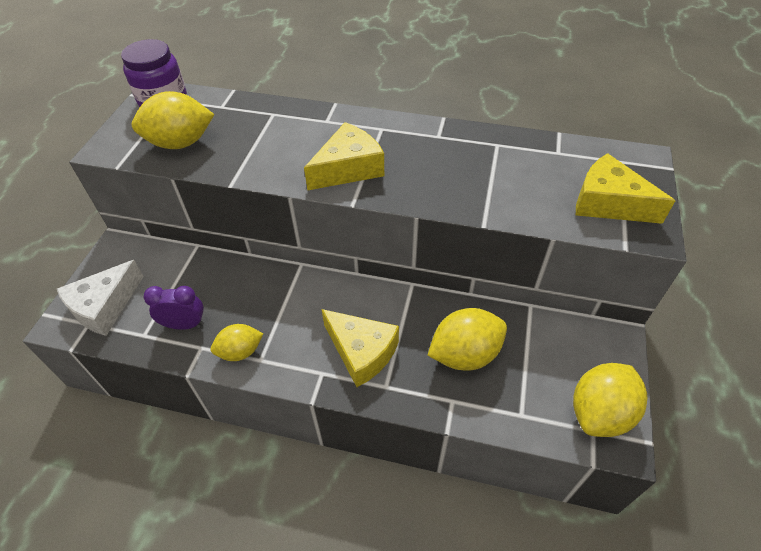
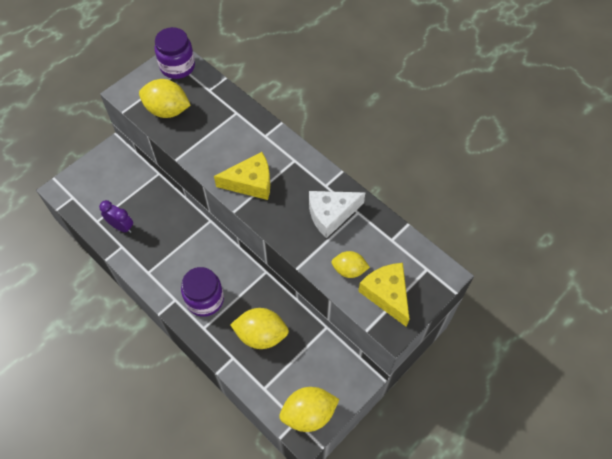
camera: 30 degrees right, 10 degrees up
white cheese [57,260,144,336] -> white cheese moved to [309,191,365,238]
yellow lemon [211,324,263,361] -> yellow lemon moved to [332,251,370,278]
yellow cheese [322,309,399,387] -> purple jar [181,267,224,317]

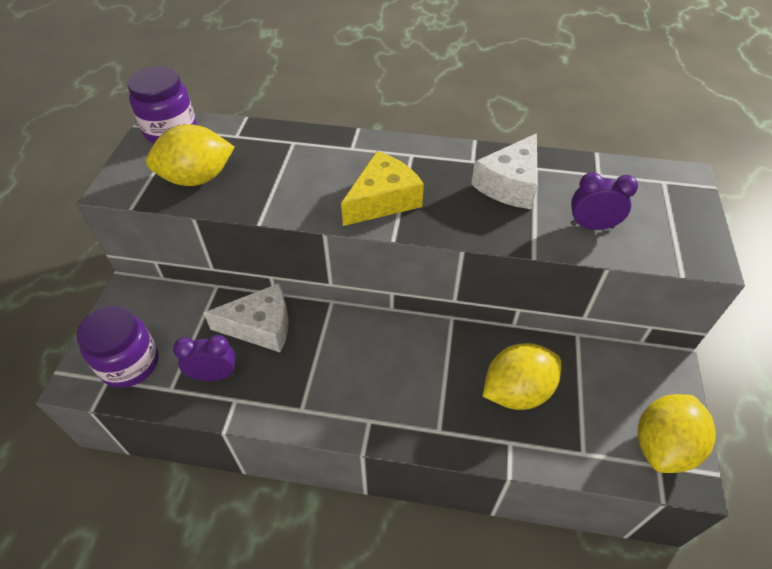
camera: 35 degrees left, 10 degrees down
purple jar [181,267,224,317] -> purple jar moved to [77,306,159,388]
yellow lemon [332,251,370,278] -> purple clock [571,172,638,230]
yellow cheese [358,263,409,327] -> none
none -> white cheese [204,283,289,352]

